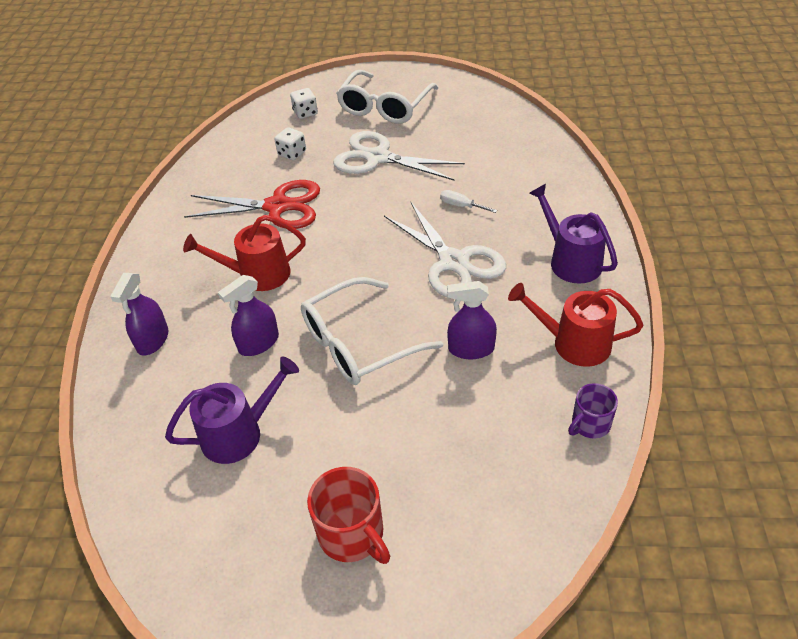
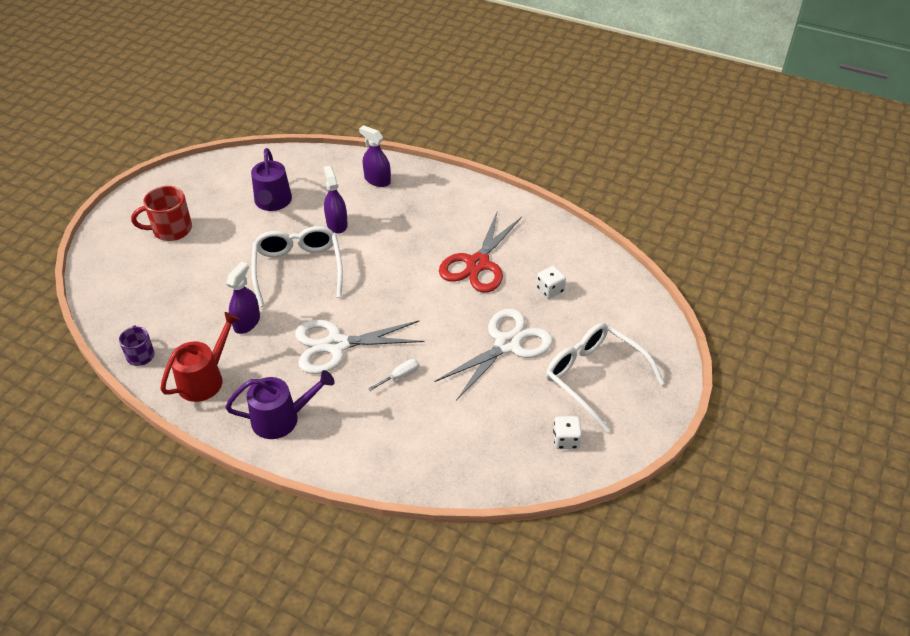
camera: 110 degrees right, 0 degrees up
red watering can [183,215,306,291] -> none
white dice [290,88,318,119] -> white dice moved to [553,416,582,449]

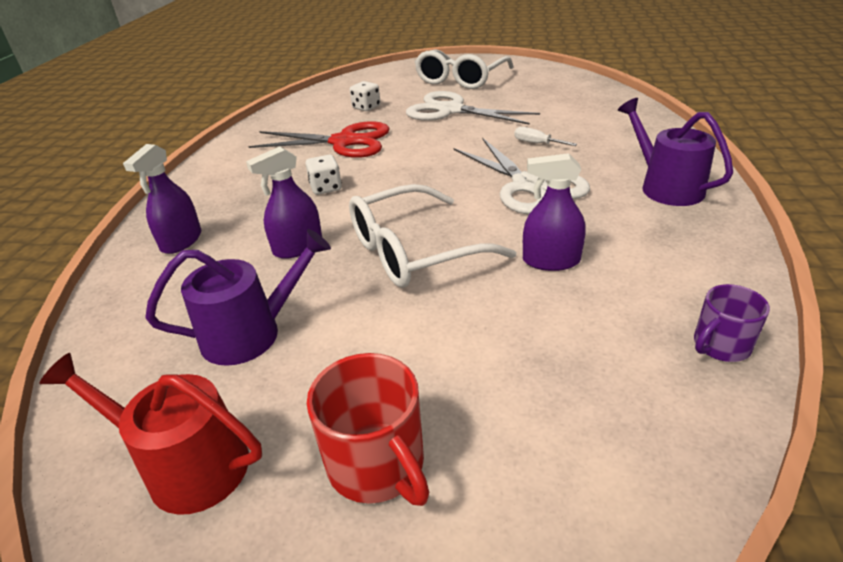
camera: 105 degrees left, 10 degrees down
red watering can [160,312,240,402] -> red watering can moved to [39,353,262,515]
white dice [553,416,582,449] -> white dice moved to [306,155,342,195]

